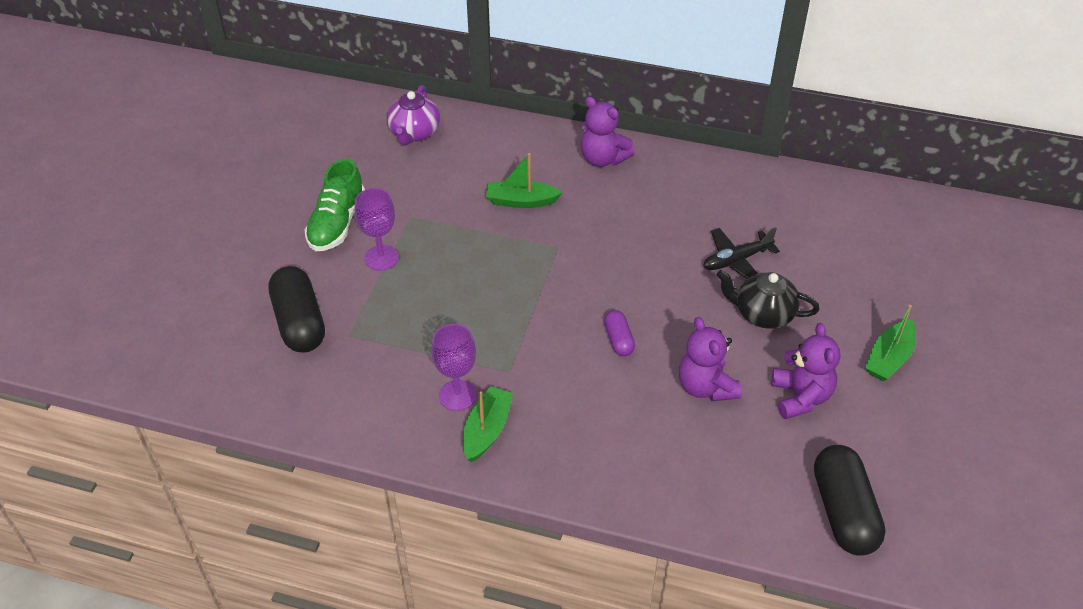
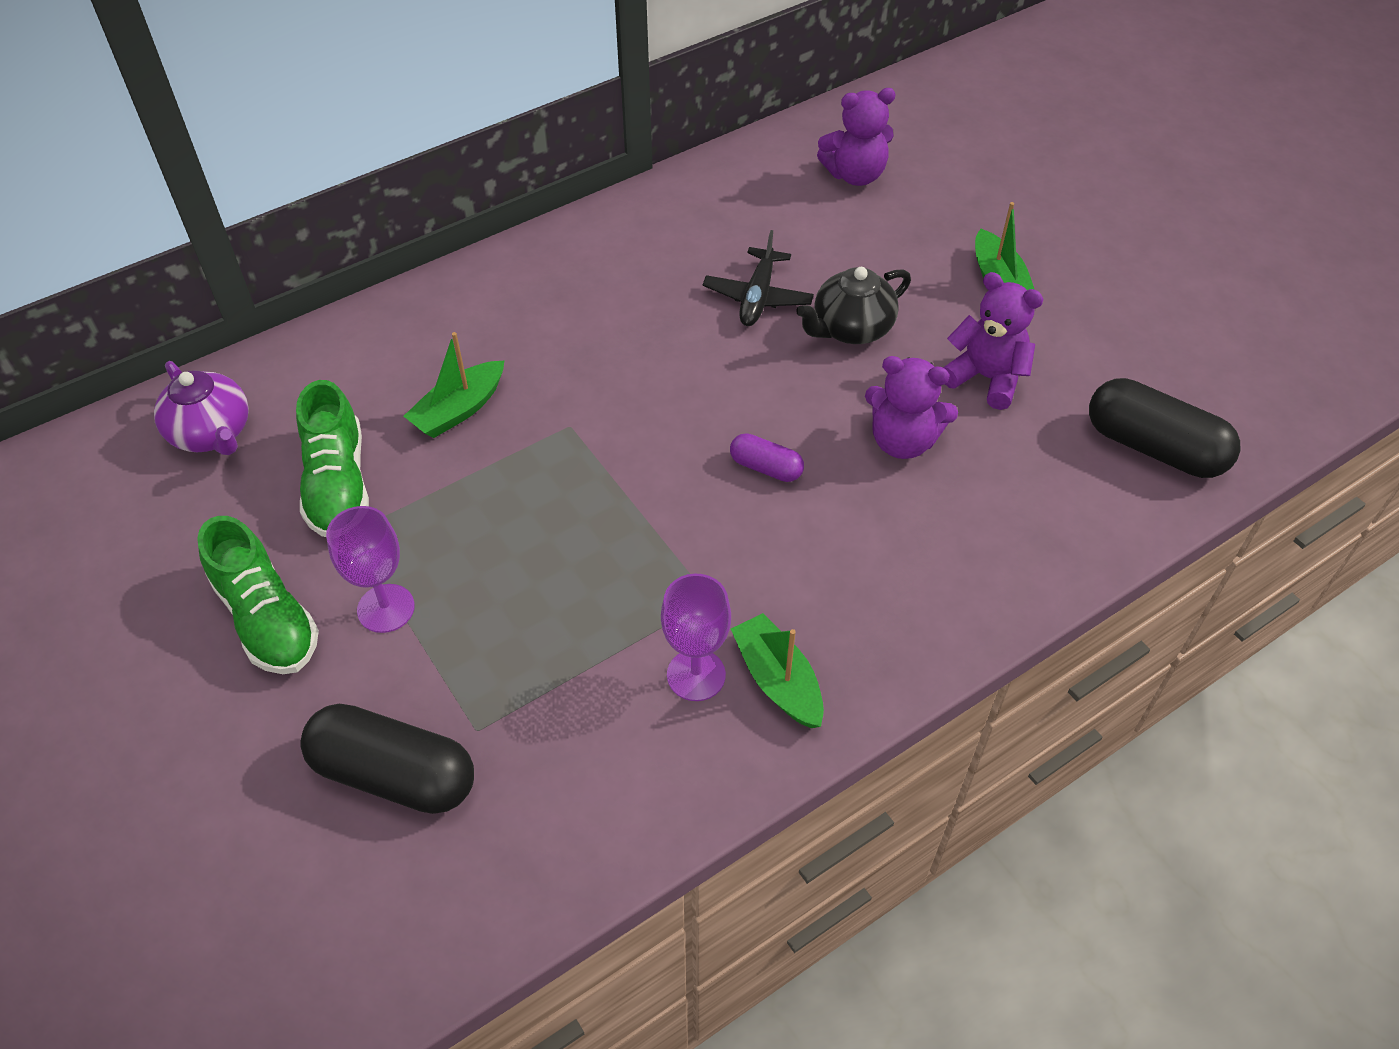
camera: 50 degrees left, 5 degrees up
purple teddy bear [581,97,634,167] -> purple teddy bear moved to [817,88,896,186]
none -> green shoe [296,380,369,537]

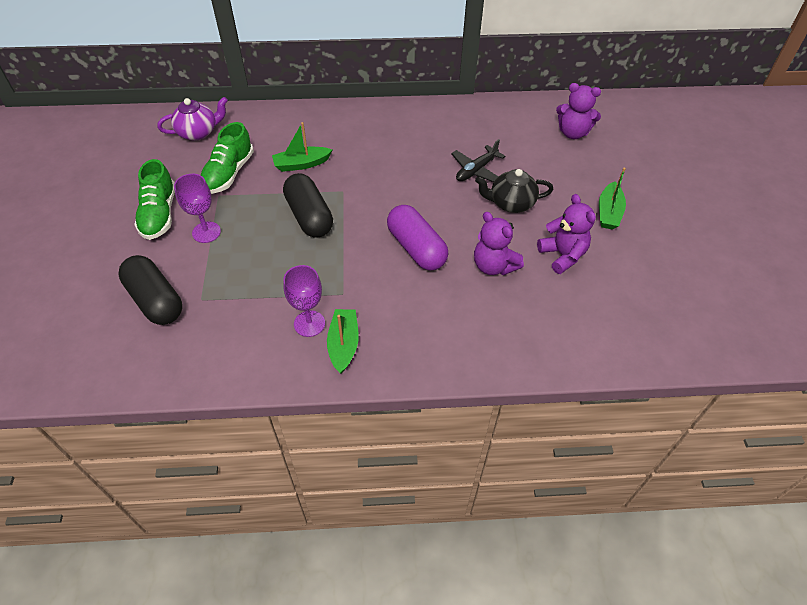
camera: 30 degrees right, 0 degrees up
purple teapot [154,361,249,455] -> purple teapot turned 105 degrees counterclockwise [157,97,228,141]
purple capsule [730,433,804,482] -> purple capsule [387,205,448,271], size x1.94
black capsule [1089,378,1240,478] -> black capsule moved to [283,173,333,237]

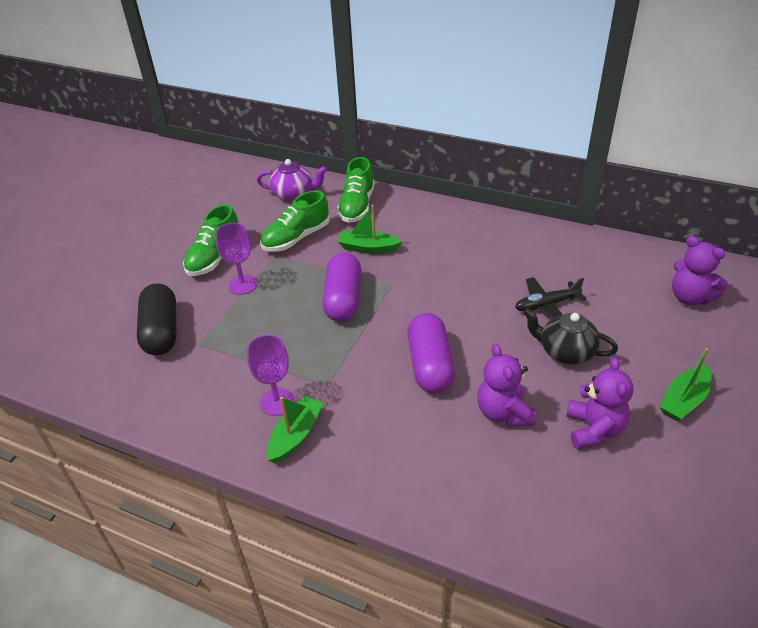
camera: 30 degrees right, 10 degrees down
black capsule [283,173,333,237] -> purple capsule [322,253,361,322]
none -> green shoe [337,157,375,223]

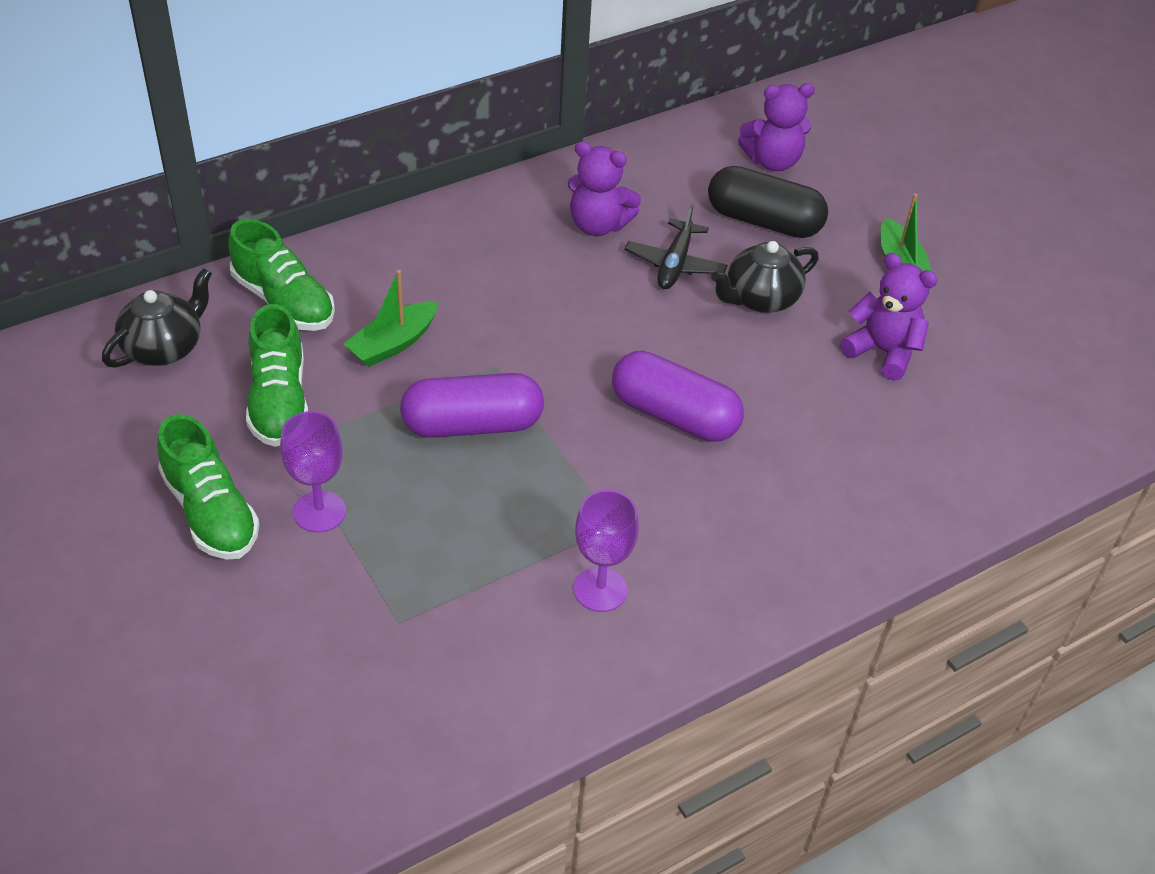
camera: 60 degrees left, 5 degrees up
black capsule [137,283,176,355] -> black capsule moved to [708,166,828,238]
purple teapot [257,159,327,201] -> black teapot [102,268,212,368]
green boat [266,396,324,463] -> none
purple capsule [322,253,361,322] -> purple capsule turned 45 degrees counterclockwise [400,373,544,438]
purple teddy bear [477,344,536,426] -> purple teddy bear moved to [568,141,641,236]

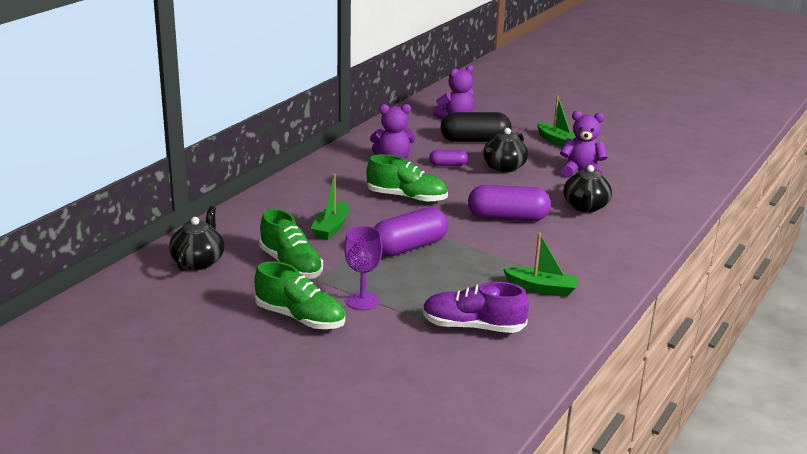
camera: 25 degrees left, 20 degrees down
green shoe [228,219,335,331] -> green shoe moved to [366,154,448,203]
purple goblet [574,490,639,612] -> green boat [503,233,579,297]
black plane [625,204,727,289] -> purple capsule [429,150,468,166]
none -> purple shoe [422,282,529,333]
none -> black teapot [563,165,612,213]

